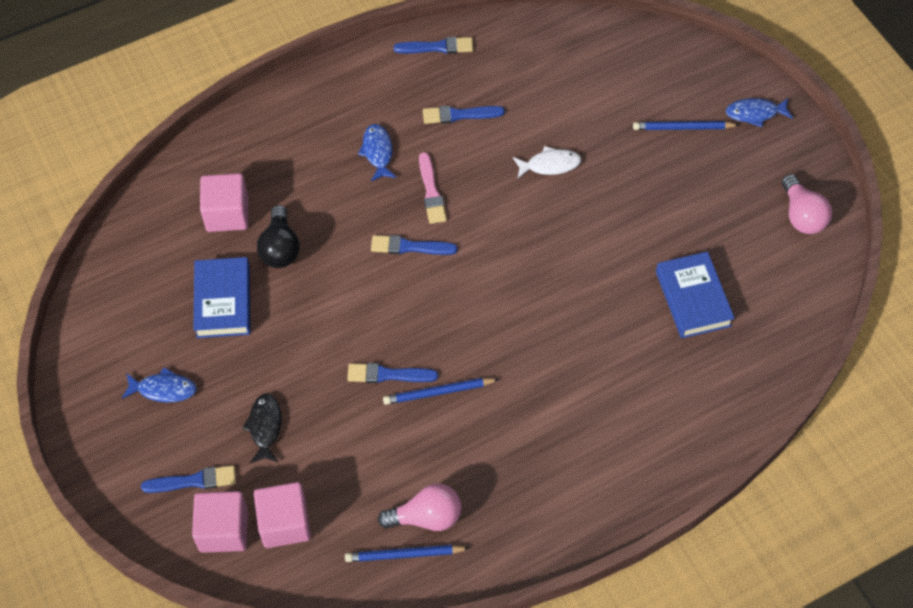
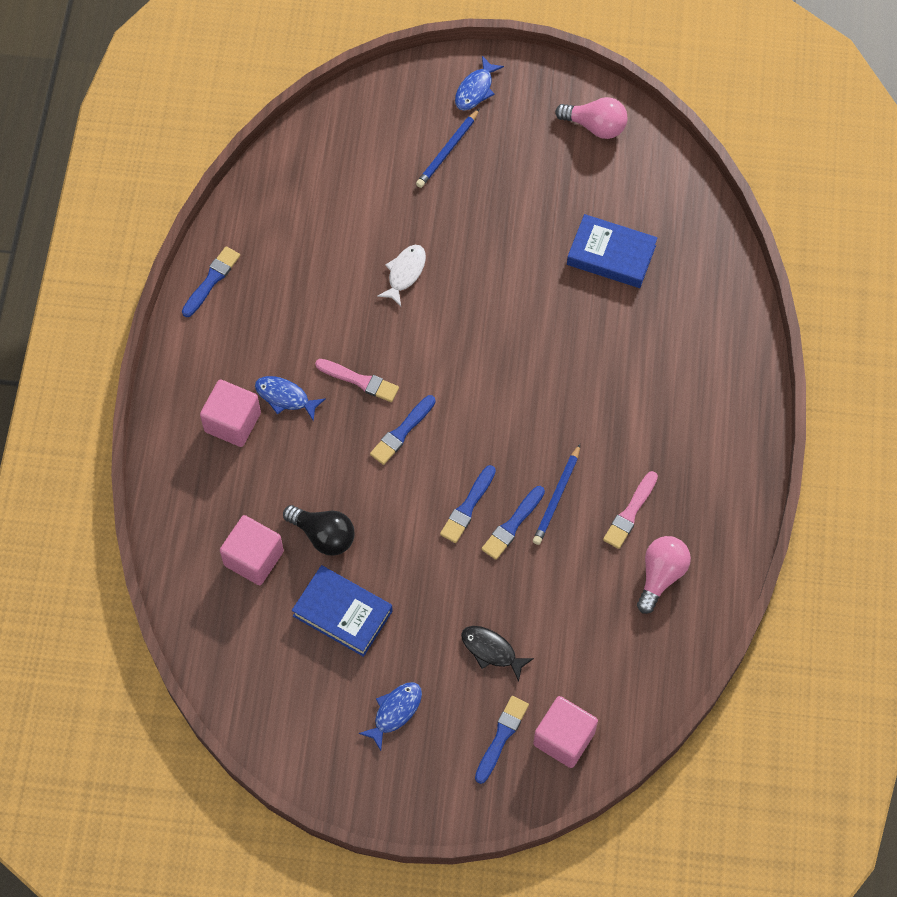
camera: 55 degrees left, 5 degrees up
pink cube [254,482,311,548] -> pink cube moved to [200,379,261,447]
blue pencil [345,545,470,562] -> none
blue brush [423,106,505,124] -> blue brush moved to [440,465,496,543]
none -> pink brush [603,471,658,549]

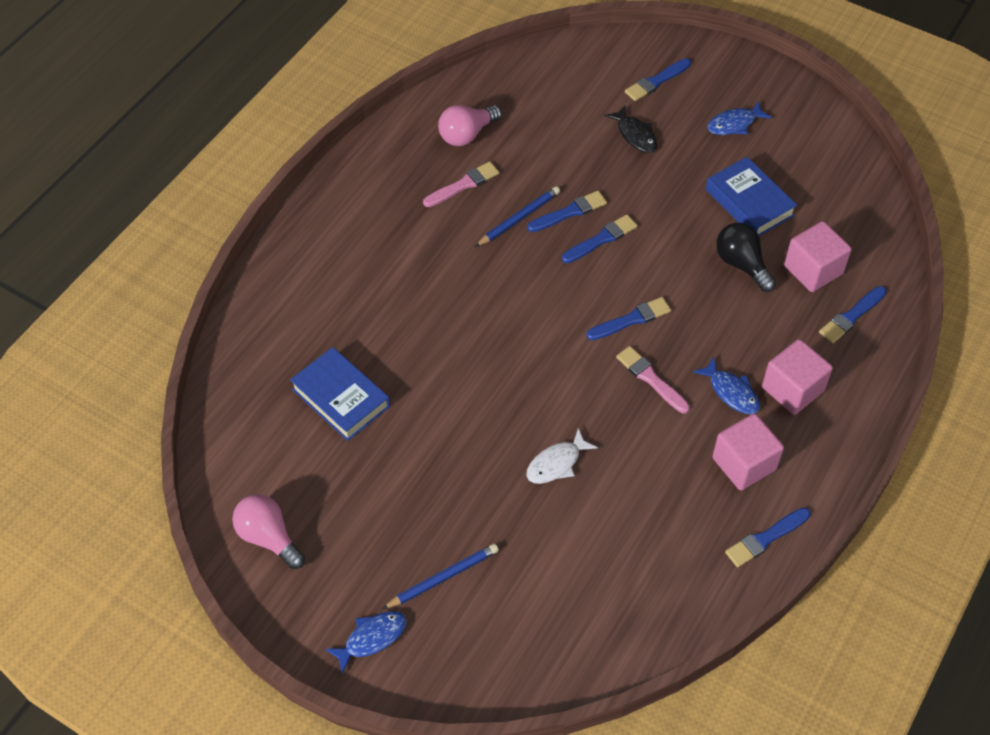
camera: 155 degrees left, 10 degrees down
pink cube [533,696,598,768] -> pink cube moved to [712,413,784,491]
none -> blue brush [819,286,887,343]

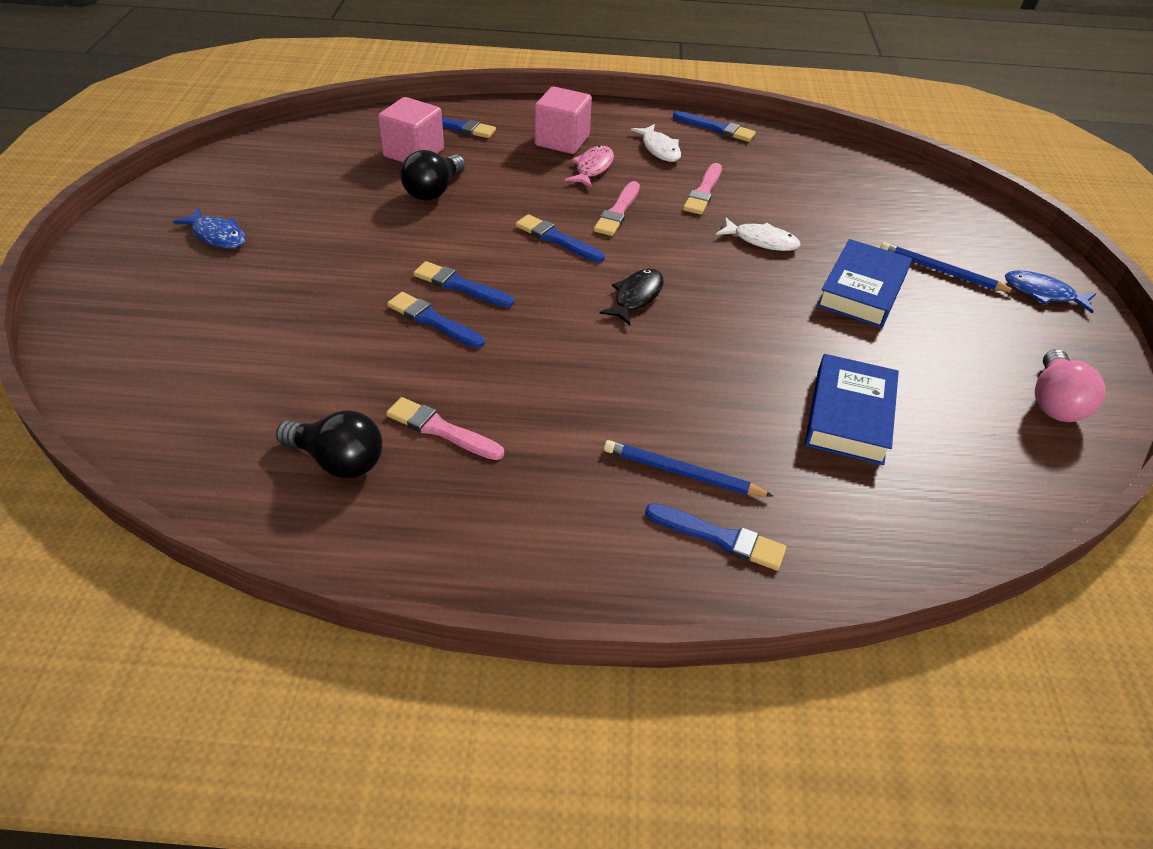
camera: 120 degrees left, 10 degrees down
pink light bulb [438,105,502,146] -> black light bulb [276,410,382,479]
blue pencil [475,186,560,247] -> blue pencil moved to [604,440,773,497]
black fish [605,106,657,153] -> black fish moved to [599,269,664,325]
blue brush [625,58,691,101] -> blue brush moved to [645,503,786,570]
blue fish [693,356,760,414] -> pink fish [565,146,614,188]
blue book [706,157,797,236] -> blue book moved to [817,239,912,328]
pink cube [712,413,784,491] -> white fish [631,124,681,162]
none -> pink brush [683,163,722,215]

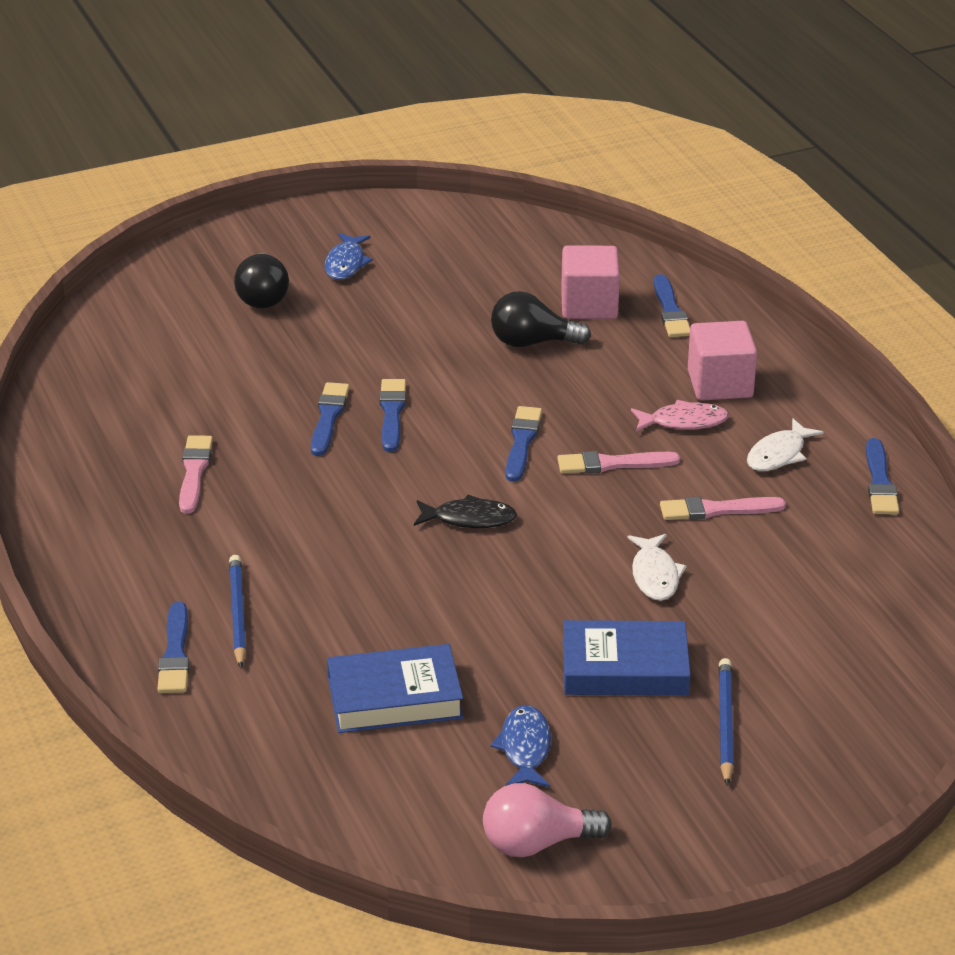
camera: 65 degrees right, 10 degrees down
black light bulb [276,410,382,479] -> black light bulb moved to [234,253,289,309]
blue fish [1005,270,1096,314] -> blue fish moved to [490,705,551,787]

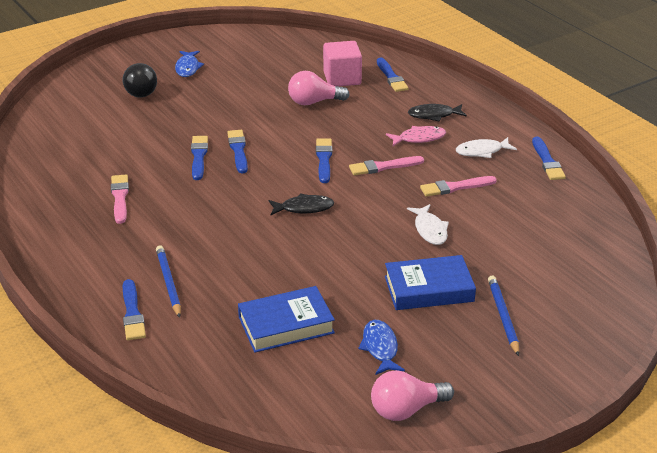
camera: 10 degrees left, 0 degrees up
black light bulb [491,291,591,347] -> pink light bulb [288,71,350,105]
pink cube [688,321,757,401] -> black fish [408,104,467,122]
white fish [747,418,824,471] -> white fish turned 45 degrees clockwise [456,137,517,158]

